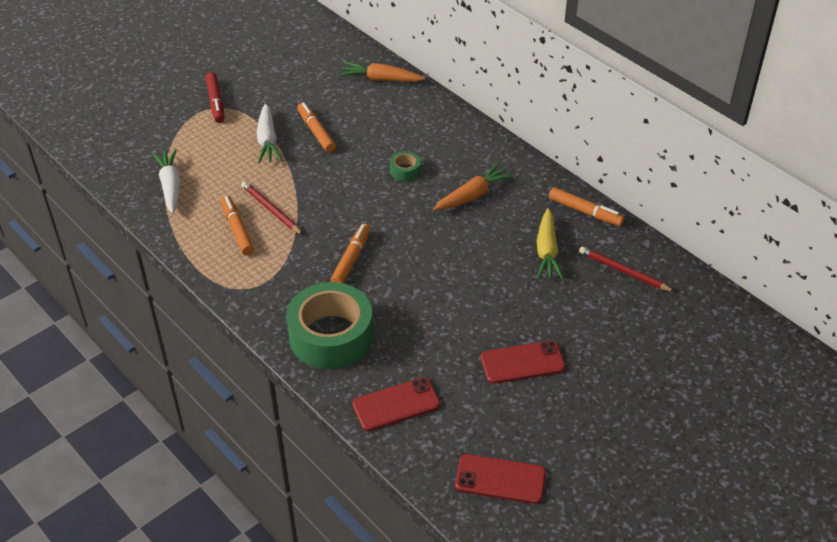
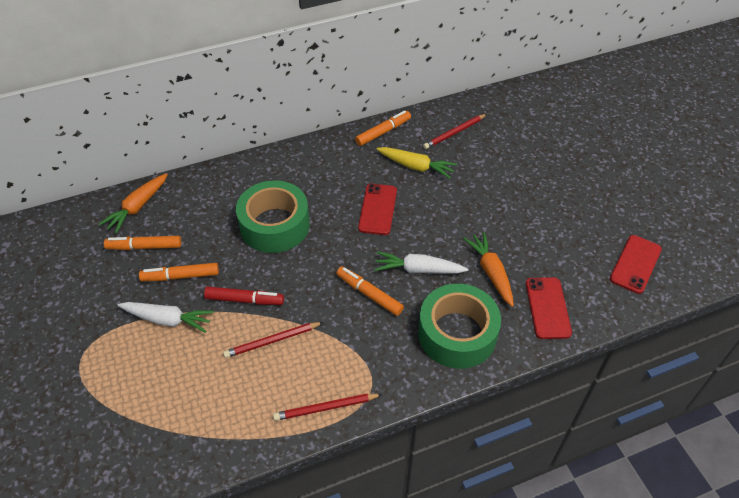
camera: 70 degrees left, 5 degrees up
white carrot [152,149,180,214] -> white carrot moved to [374,252,468,273]
red marker [205,72,225,123] -> red marker moved to [204,286,284,305]
orange marker [221,195,254,255] -> orange marker moved to [104,236,181,250]
green tape [390,151,421,181] -> green tape [236,180,310,253], size x2.37
orange carrot [433,163,514,211] -> orange carrot moved to [463,232,514,307]
red phone [481,341,566,384] -> red phone moved to [358,184,397,235]
none -> red pencil [273,394,383,421]

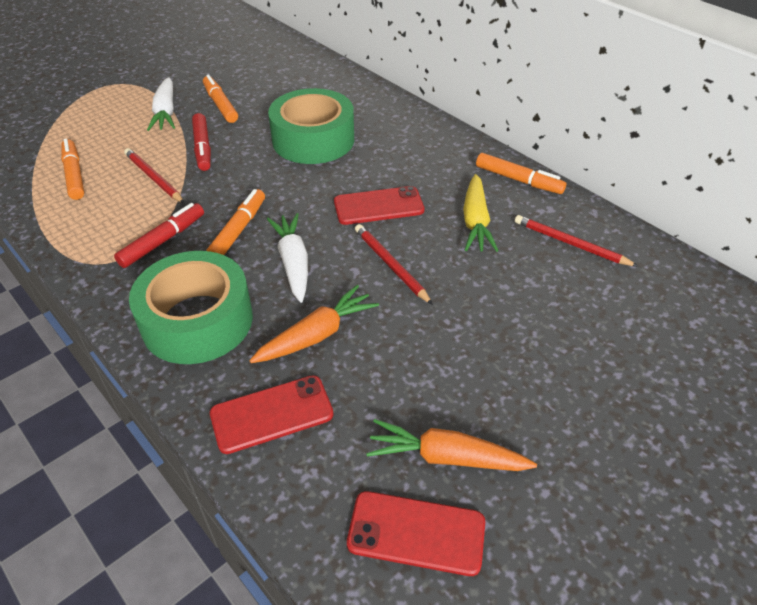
camera: 70 degrees right, 5 degrees down
orange carrot [99,173,168,234] -> orange carrot moved to [366,419,537,471]
orange marker [104,236,181,250] -> orange marker moved to [61,139,84,200]
red pencil [273,394,383,421] -> red pencil moved to [355,224,433,305]
none -> red marker [114,203,204,268]

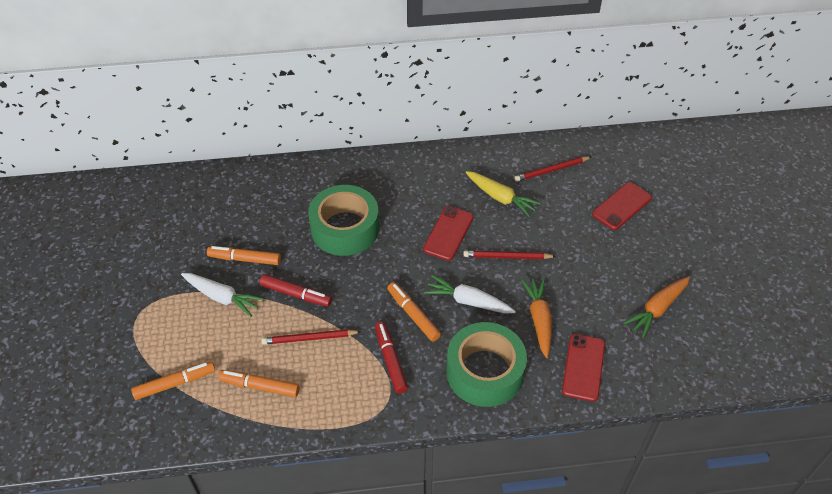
camera: 55 degrees left, 5 degrees up
red phone [347,491,485,576] -> red phone moved to [592,182,652,230]
orange marker [476,153,566,194] -> orange marker moved to [131,361,215,400]

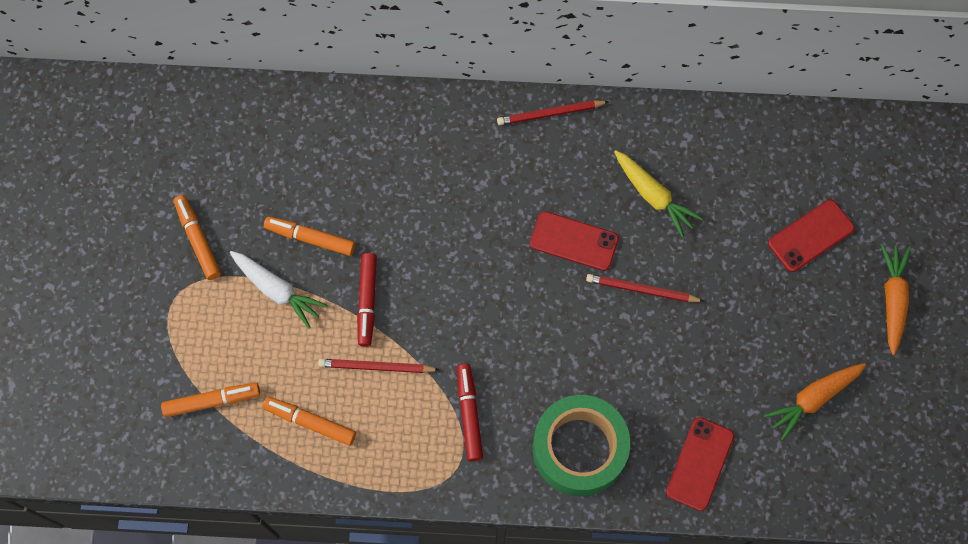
camera: 10 degrees right, 20 degrees up
red marker [259,274,332,307] -> red marker turned 60 degrees clockwise [357,253,377,347]
green tape [308,185,379,256] -> none
orange marker [387,282,441,342] -> orange marker moved to [174,195,221,280]
red phone [423,206,474,261] -> red phone turned 75 degrees clockwise [530,211,619,271]
white carrot [424,275,516,314] -> none
red pencil [514,157,591,182] -> red pencil moved to [497,100,609,125]
orange carrot [521,278,552,358] -> orange carrot moved to [881,244,911,355]

